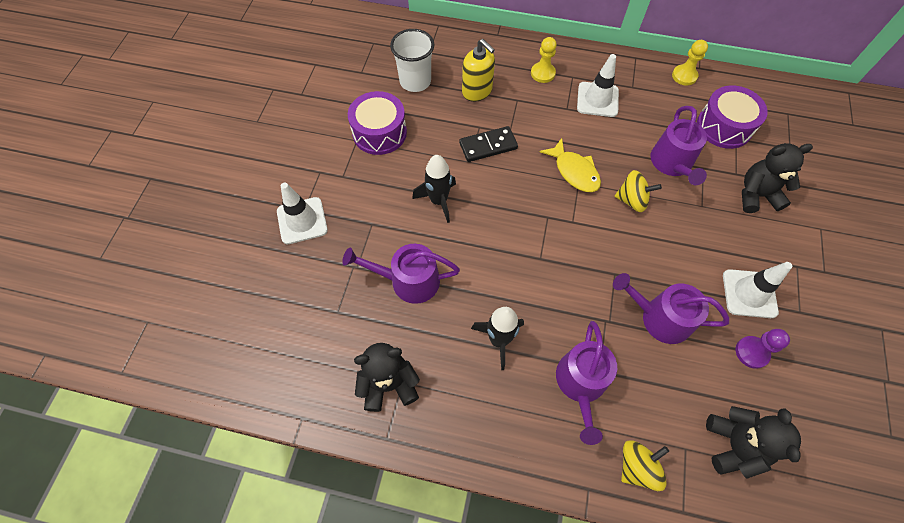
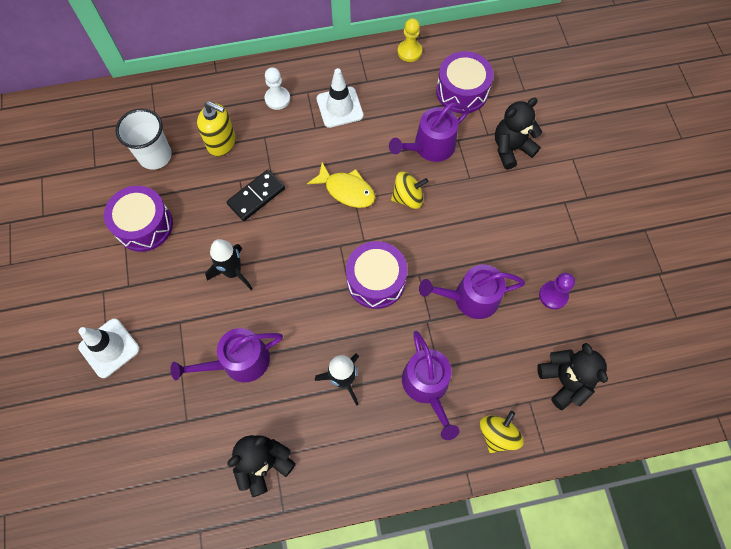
camera: 25 degrees left, 5 degrees up
yellow pawn [531,37,557,83] -> white pawn [265,67,290,110]
purple watering can [651,106,707,185] -> purple watering can turned 75 degrees clockwise [389,103,469,162]
white traffic cone [723,262,792,318] -> none
none -> purple drum [346,241,407,309]

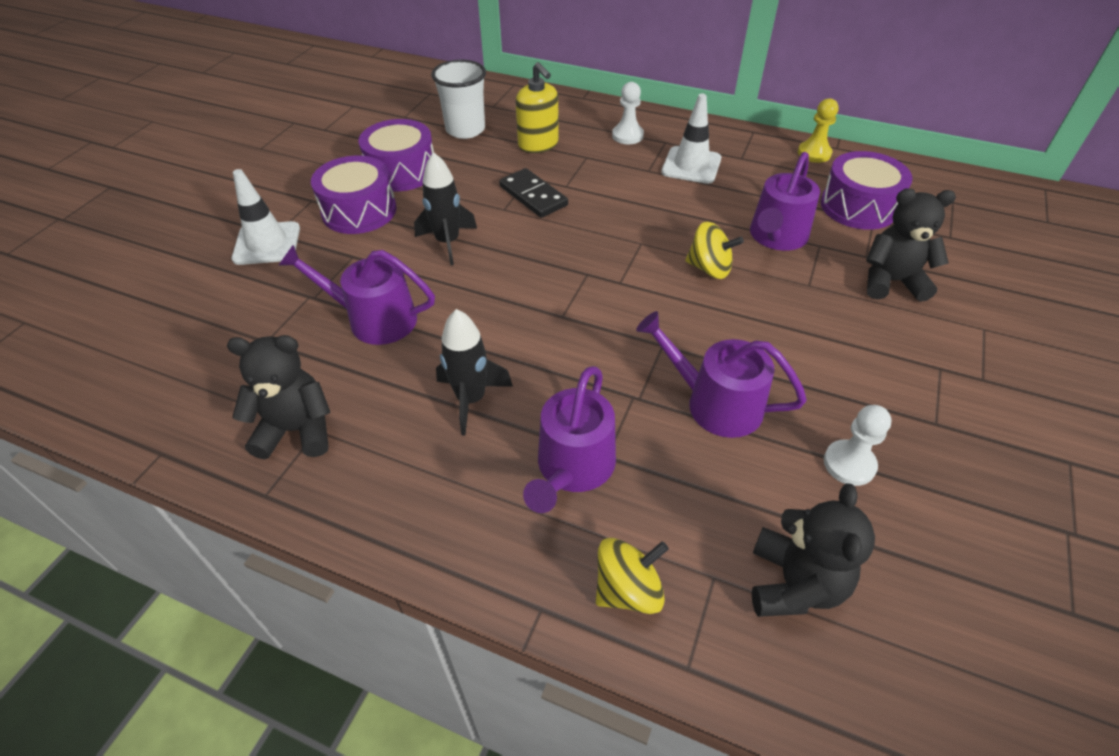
camera: 35 degrees right, 20 degrees down
black domino [226,170,285,221] -> black domino turned 60 degrees clockwise [499,168,568,218]
yellow fish [307,162,375,208] -> none
purple drum [346,241,407,309] -> purple drum moved to [311,156,396,234]
purple watering can [389,103,469,162] -> purple watering can turned 60 degrees counterclockwise [750,152,820,251]
purple pawn [539,273,575,309] -> white pawn [824,405,892,486]

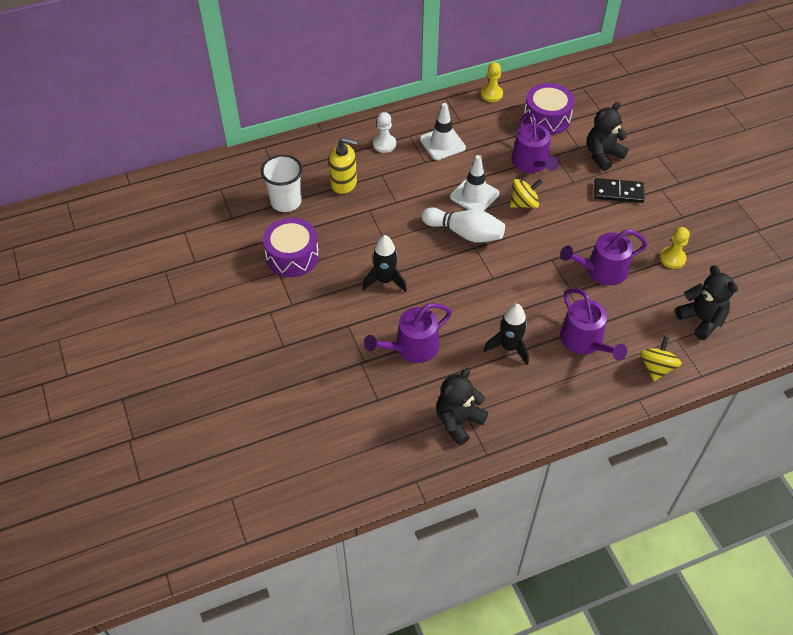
camera: 45 degrees left, 5 degrees up
white traffic cone [232,169,300,265] -> white traffic cone moved to [450,155,499,211]
purple drum [311,156,396,234] -> none
black domino [499,168,568,218] -> black domino moved to [594,178,645,203]
white pawn [824,405,892,486] -> yellow pawn [660,227,690,269]
none -> white bowling pin [421,207,505,243]

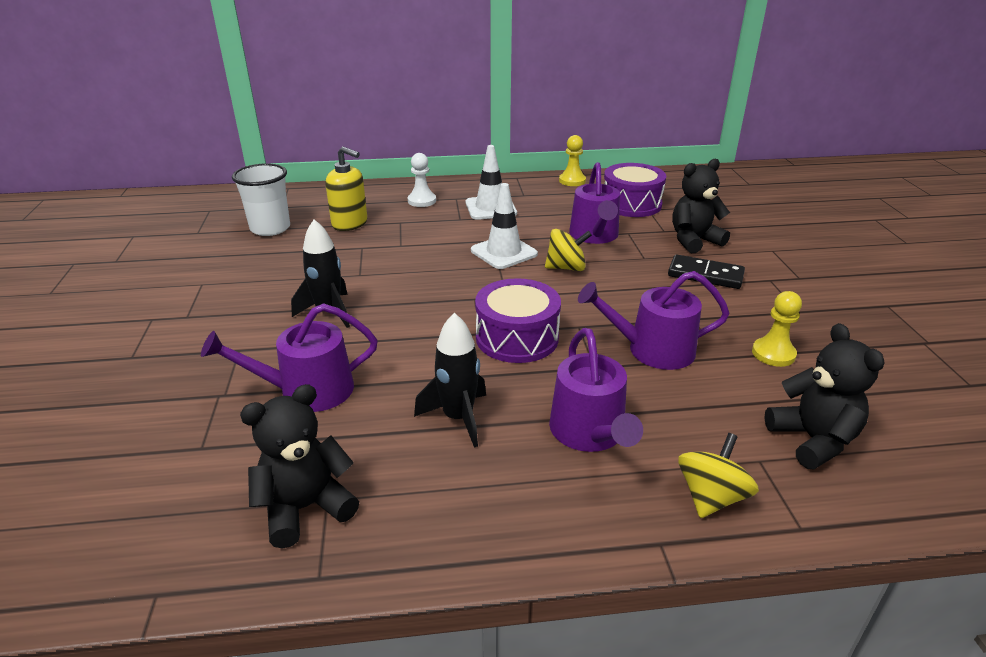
camera: 15 degrees right, 20 degrees down
purple drum [263,218,319,277] -> purple drum moved to [475,278,561,363]
white bowling pin [421,207,505,243] -> none

